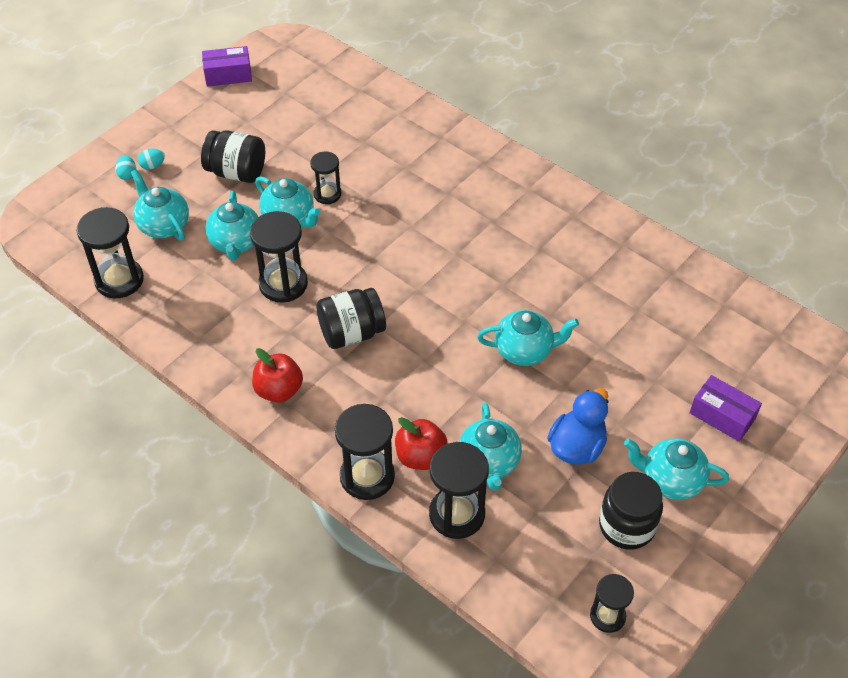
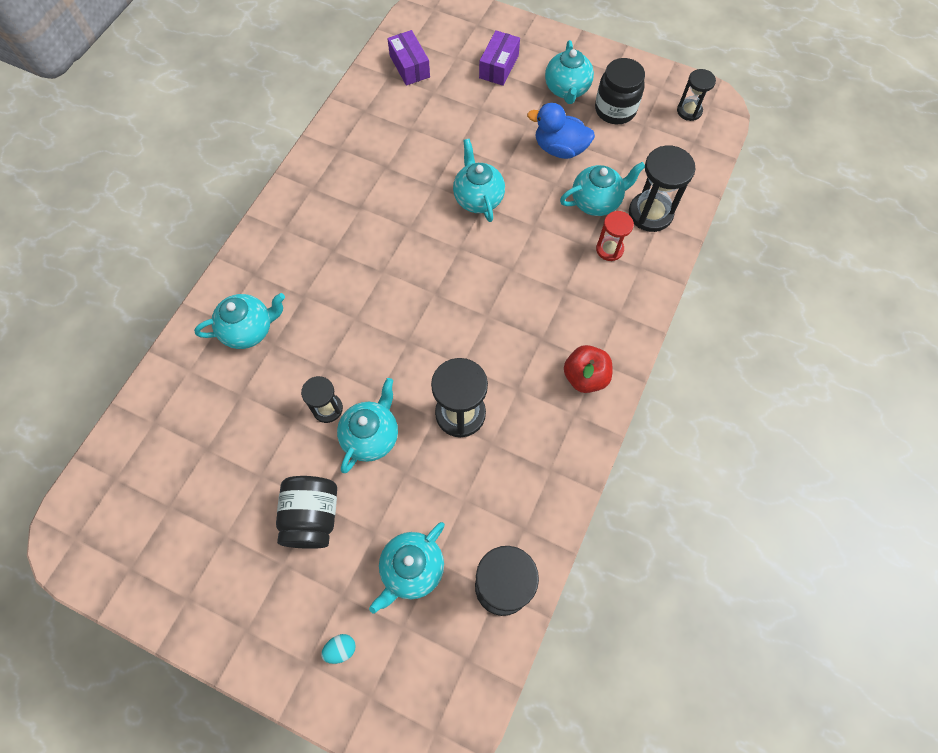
camera: 105 degrees left, 15 degrees up
turquoise egg [138,149,165,170] -> none
purple box [202,46,252,87] -> purple box moved to [387,30,430,86]
turquoise teapot [205,191,258,260] -> turquoise teapot moved to [194,293,285,349]
black jar [316,288,386,349] -> none
black hourglass [335,404,395,500] -> none
red apple [395,417,447,470] -> red hourglass [596,211,634,261]

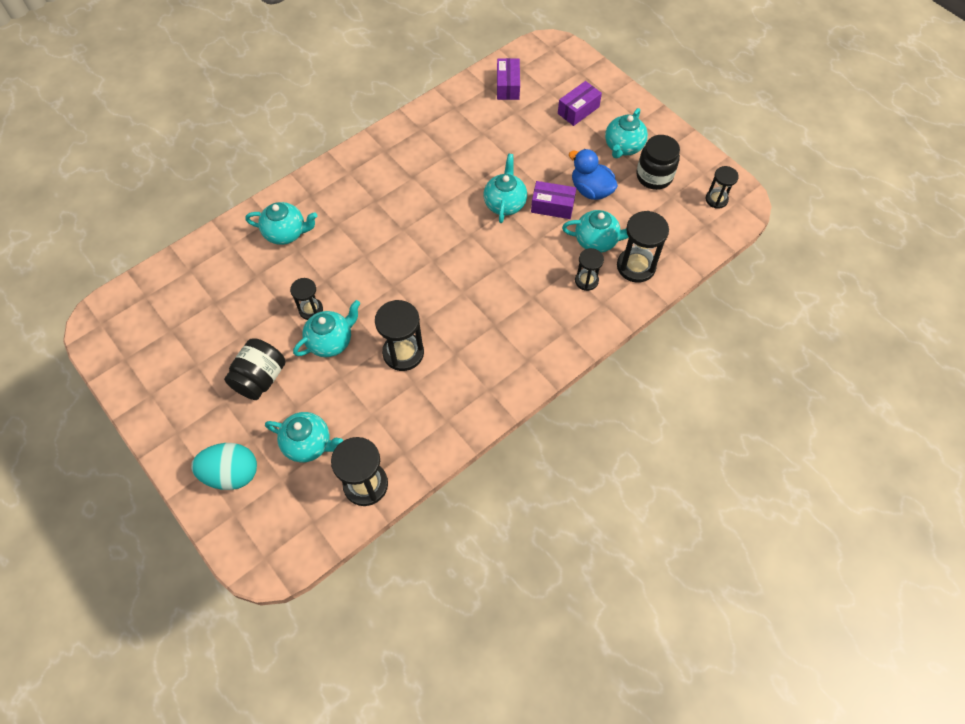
camera: 25 degrees right, 5 degrees down
turquoise egg [321,634,356,664] -> turquoise egg [191,443,257,490], size x2.31
turquoise teapot [369,522,445,614] -> turquoise teapot turned 135 degrees counterclockwise [265,412,343,463]
red apple [564,345,612,393] -> none
red hourglass [596,211,634,261] -> black hourglass [575,248,604,291]
none -> purple box [531,181,576,219]

